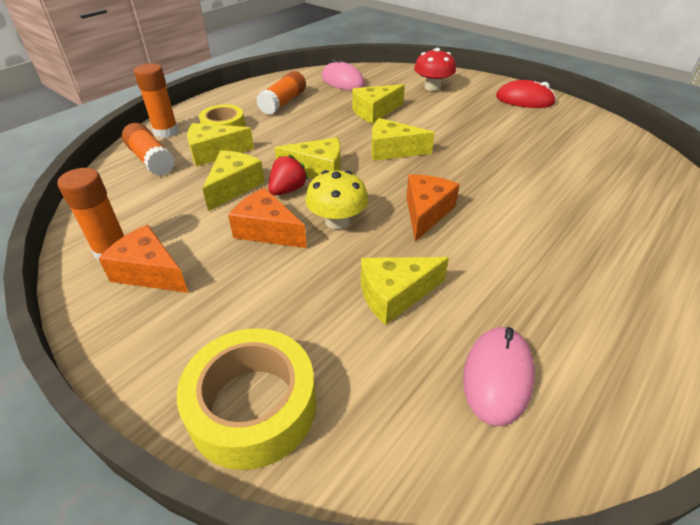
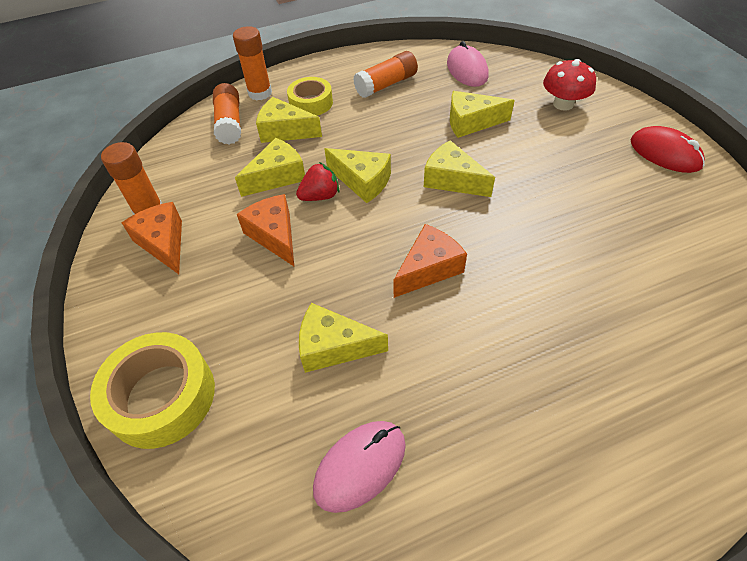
camera: 30 degrees right, 10 degrees up
yellow mushroom [305,170,368,229] -> none

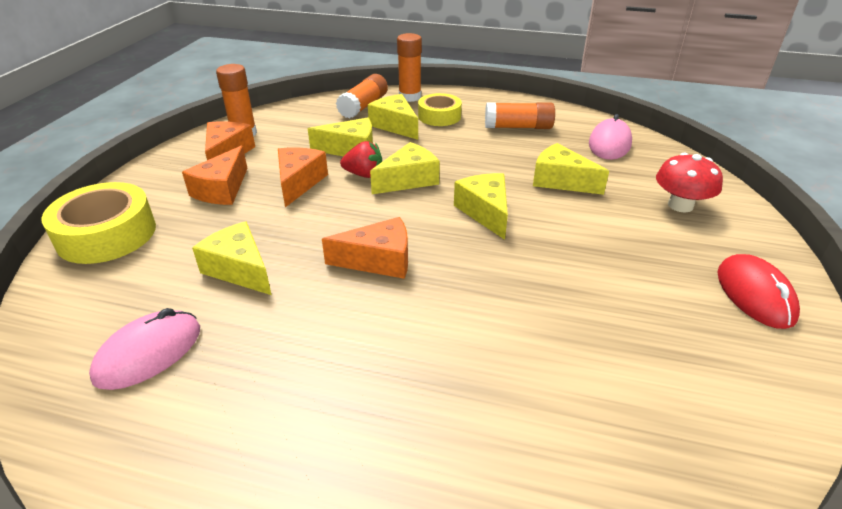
camera: 35 degrees right, 15 degrees down
pink mouse [313,421,406,513] -> pink mouse turned 45 degrees counterclockwise [89,308,200,390]
yellow cheese [324,148,391,203] -> yellow cheese turned 105 degrees counterclockwise [370,142,440,194]
none -> orange cheese [182,145,248,205]

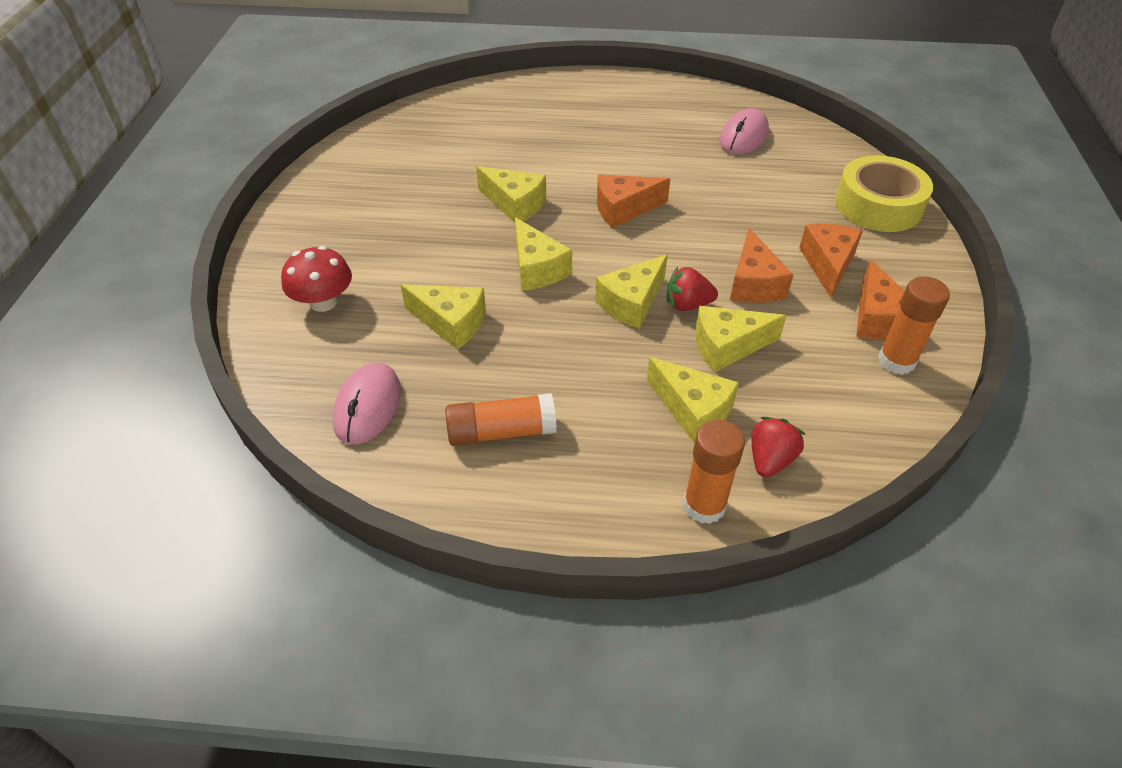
camera: 170 degrees right, 10 degrees up
yellow cheese [192,221,271,295] -> yellow cheese moved to [476,166,546,223]
orange glue stick [336,74,388,119] -> red strawberry [751,417,805,477]
yellow tape [418,93,462,126] -> none
red mouse [718,254,800,329] -> none

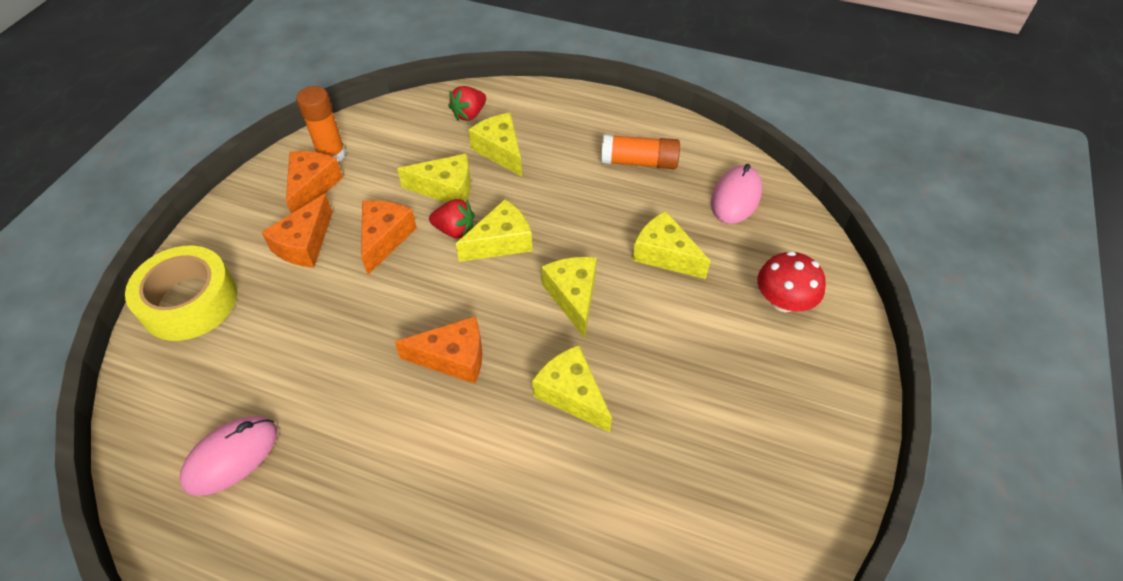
camera: 165 degrees left, 5 degrees up
orange glue stick [683,420,745,524] -> none

